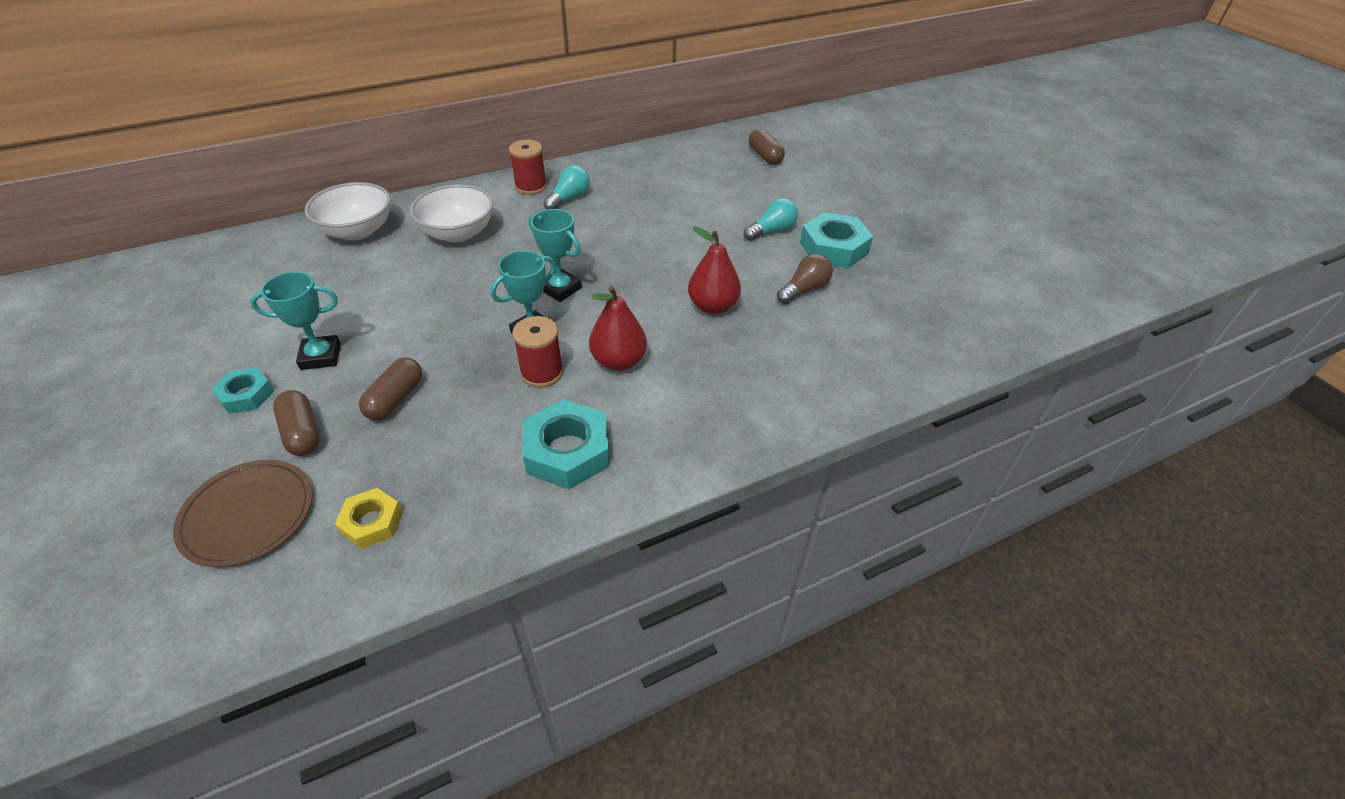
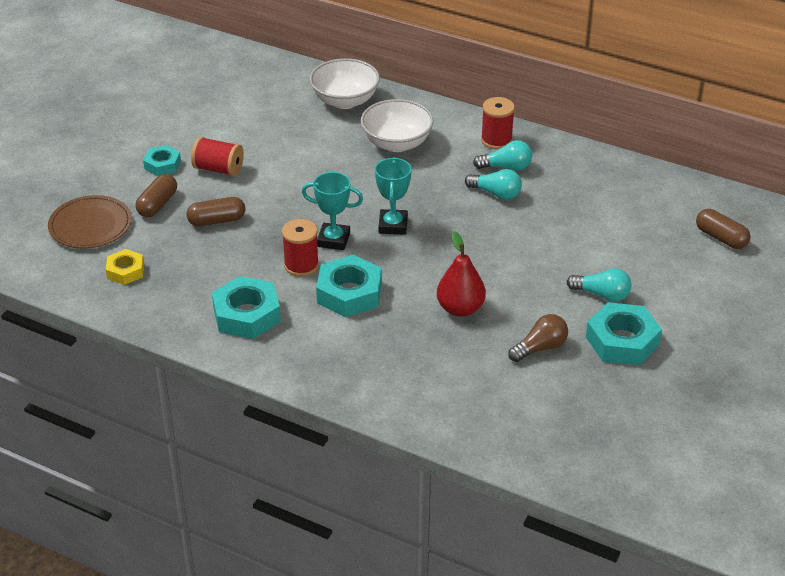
camera: 55 degrees right, 5 degrees down
turquoise trophy [250,271,341,370] -> red spool [191,137,244,177]
red pear [589,286,647,371] -> turquoise nut [316,255,382,317]
brown capsule [749,129,785,165] -> brown capsule turned 75 degrees counterclockwise [696,209,751,249]
brown light bulb [777,254,833,304] -> brown light bulb turned 45 degrees counterclockwise [508,314,568,362]
none -> turquoise light bulb [465,169,522,200]

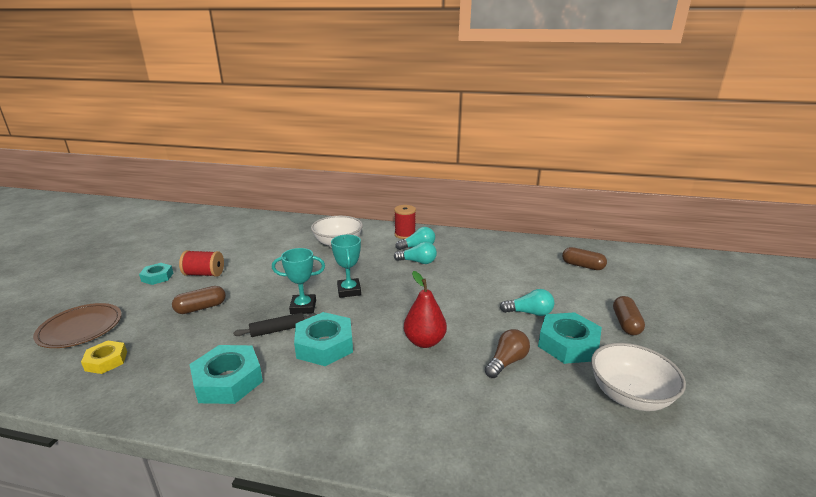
camera: 15 degrees left, 15 degrees down
brown capsule [136,174,177,217] -> brown capsule moved to [613,296,645,335]
red spool [282,219,319,277] -> black rolling pin [233,313,317,337]
white bowl [310,58,380,109] -> white bowl moved to [591,343,686,411]

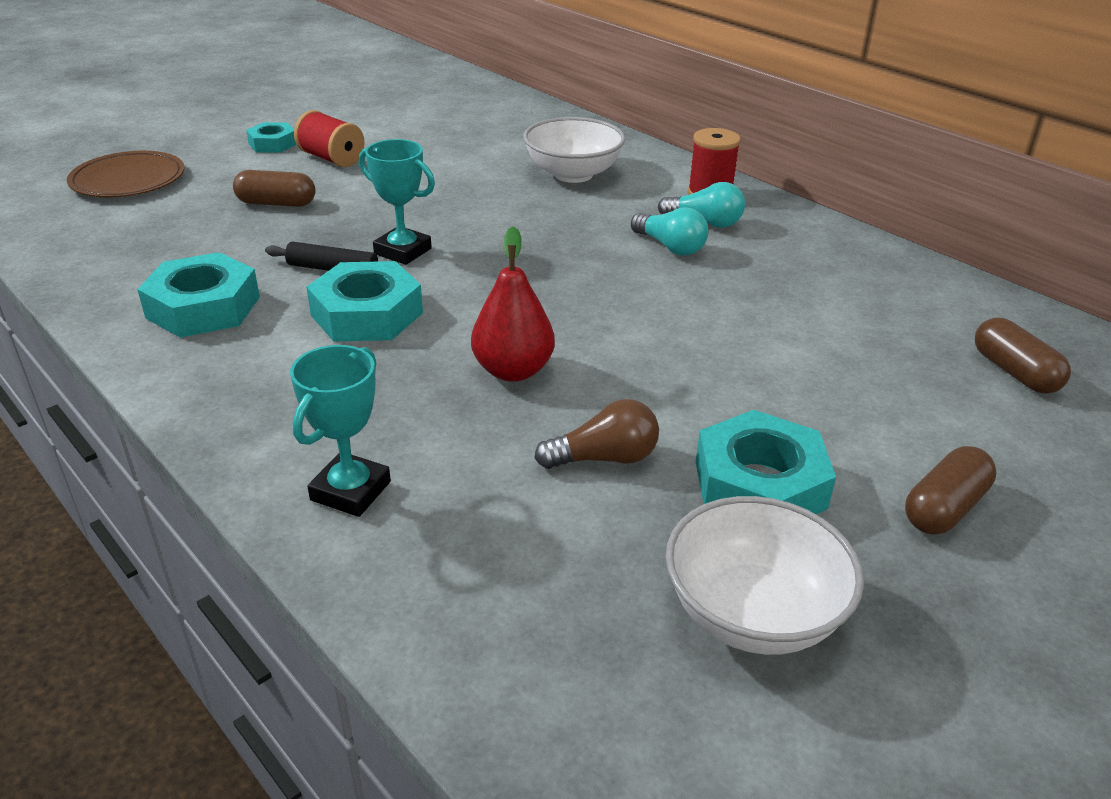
camera: 35 degrees right, 10 degrees up
yellow nut [81,341,127,374] -> none
turquoise trophy [331,235,361,298] -> turquoise trophy moved to [290,345,391,517]
turquoise light bulb [500,289,554,316] -> none

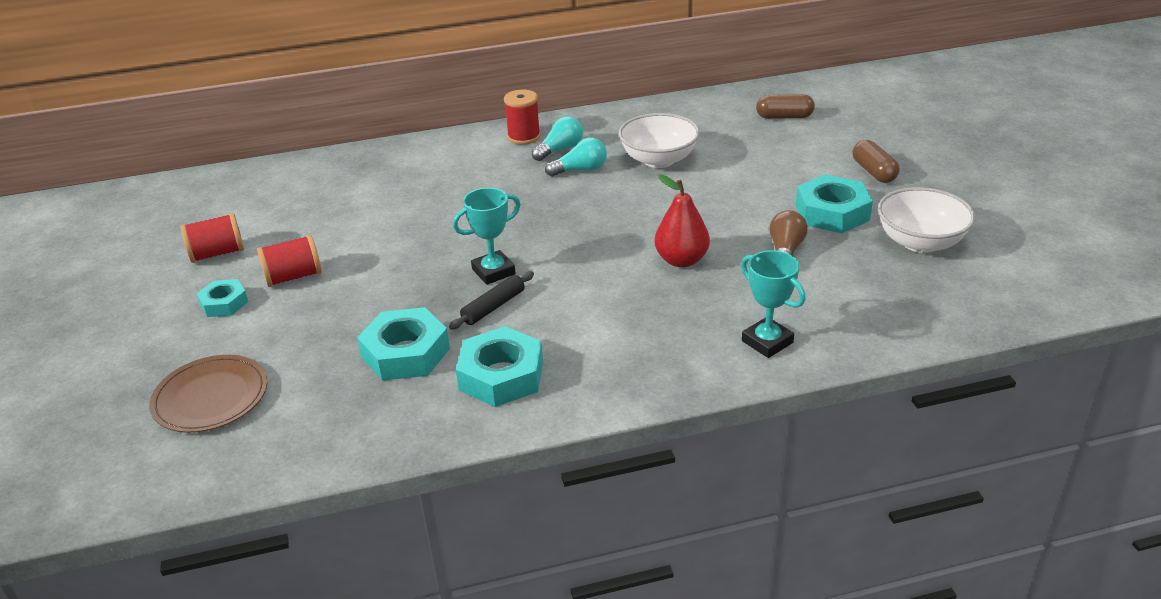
camera: 60 degrees left, 0 degrees up
brown capsule [233,170,316,207] -> none
turquoise nut [306,261,423,342] -> turquoise nut moved to [357,307,450,381]
white bowl [523,117,626,183] -> white bowl moved to [619,113,700,168]
none -> red spool [180,213,244,263]

